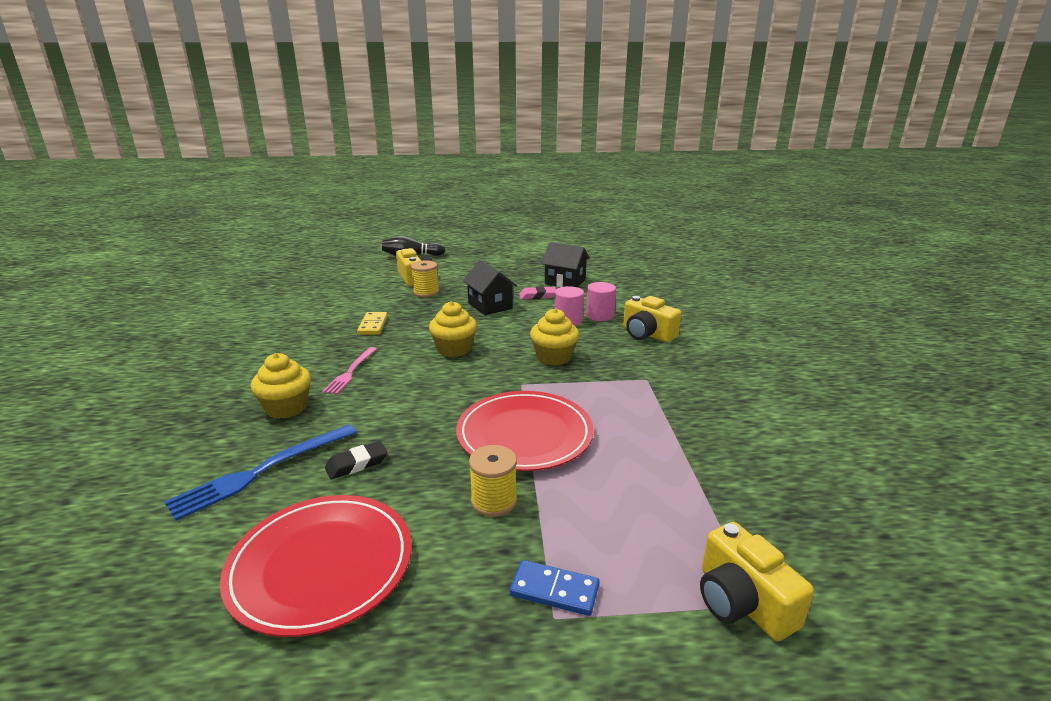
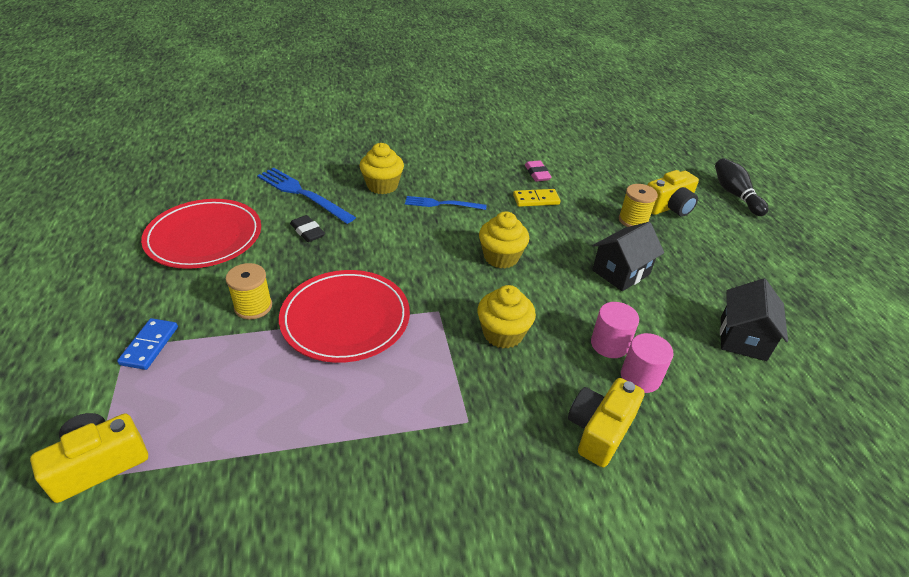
camera: 80 degrees right, 15 degrees up
pink fork [322,347,377,394] -> blue fork [405,196,487,210]
pink eraser [519,286,556,299] -> pink eraser moved to [525,160,552,182]

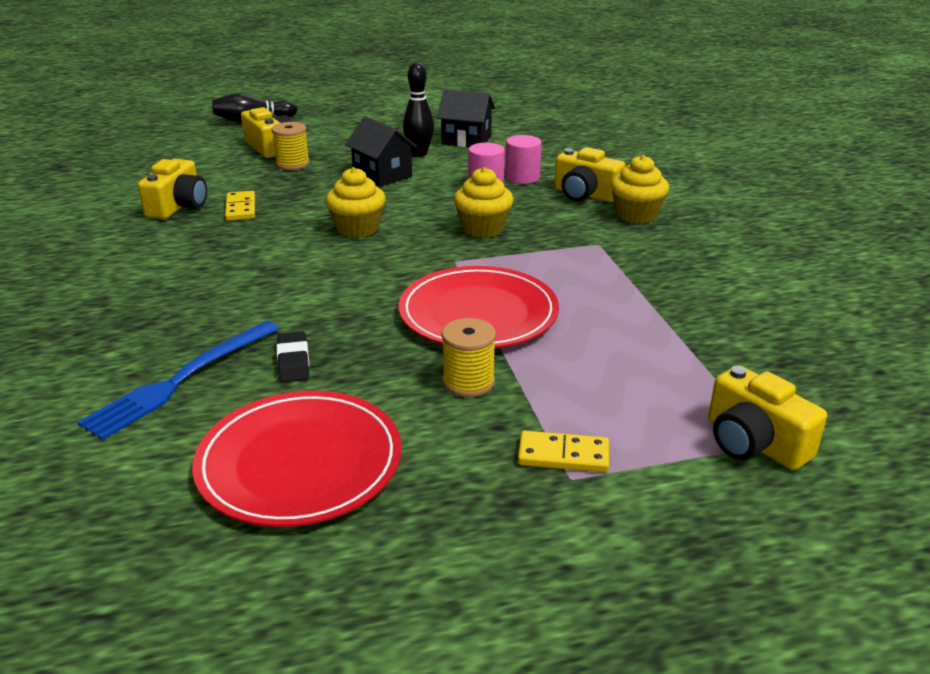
camera: 90 degrees left, 10 degrees down
blue domino [117,318,178,370] -> yellow domino [518,431,609,472]
black eraser [290,215,325,242] -> black eraser turned 60 degrees counterclockwise [277,331,309,383]
yellow cupcake [360,143,404,194] -> yellow cupcake moved to [610,155,669,224]
blue fork [405,196,487,210] -> none
pink eraser [525,160,552,182] -> yellow camera [138,159,207,219]
none -> black bowling pin [403,62,434,157]

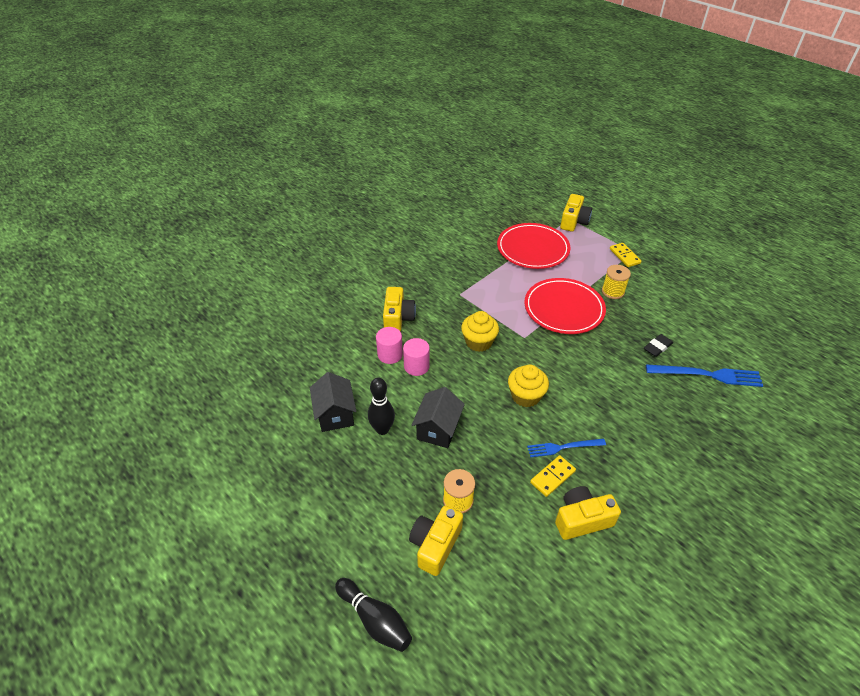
camera: 120 degrees left, 15 degrees up
red plate [192,391,402,527] -> red plate moved to [497,223,570,269]
yellow cupcake [610,155,669,224] -> none
none -> blue fork [527,439,606,457]

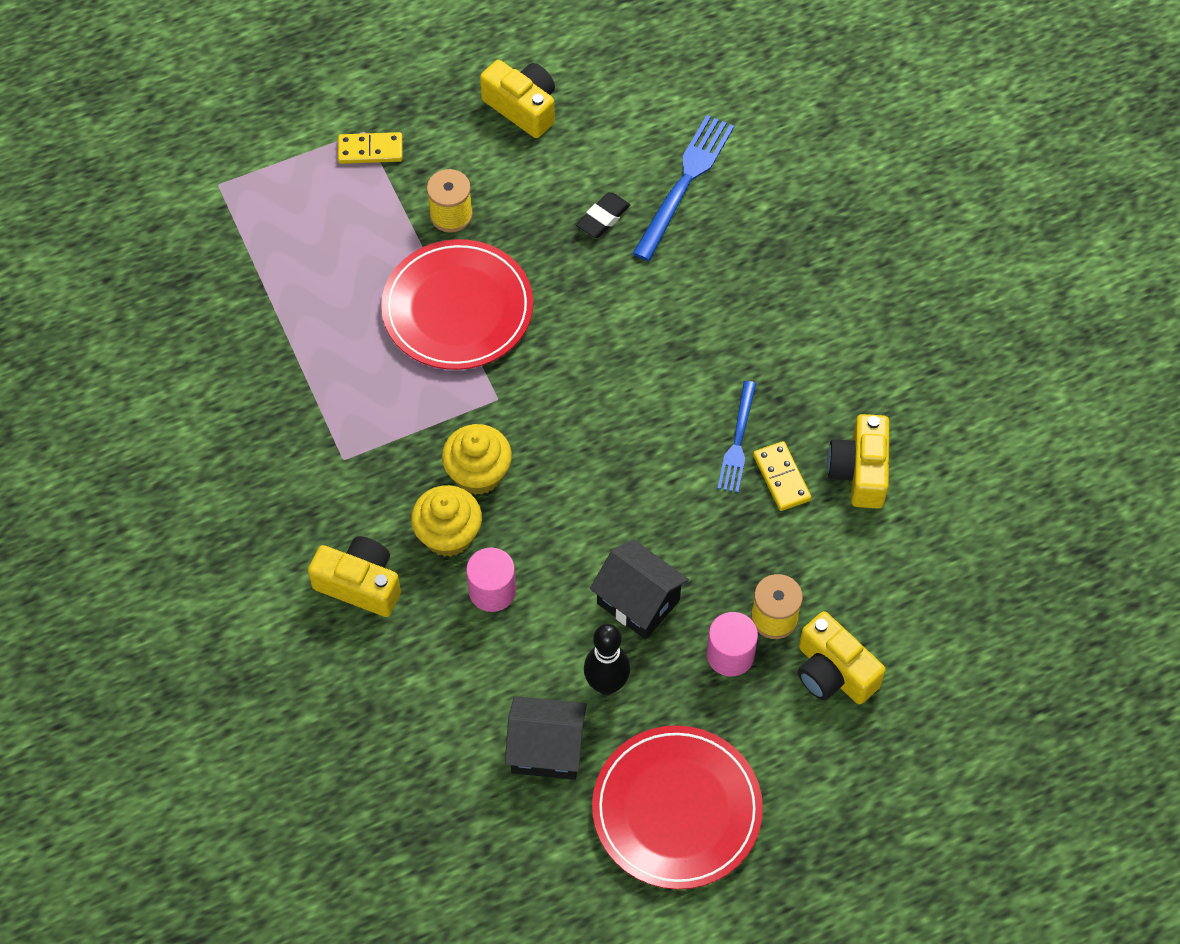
camera: 70 degrees left, 15 degrees up
black bowling pin [335,578,412,652] -> none
pink cylinder [376,327,403,364] -> pink cylinder moved to [706,612,758,676]
red plate [497,223,570,269] -> red plate moved to [592,725,763,889]
yellow cupcake [508,365,549,408] -> yellow cupcake moved to [411,485,482,557]
yellow camera [560,194,592,232] -> yellow camera moved to [480,60,555,138]
black eraser [644,334,673,357] -> black eraser turned 60 degrees clockwise [576,192,630,238]

